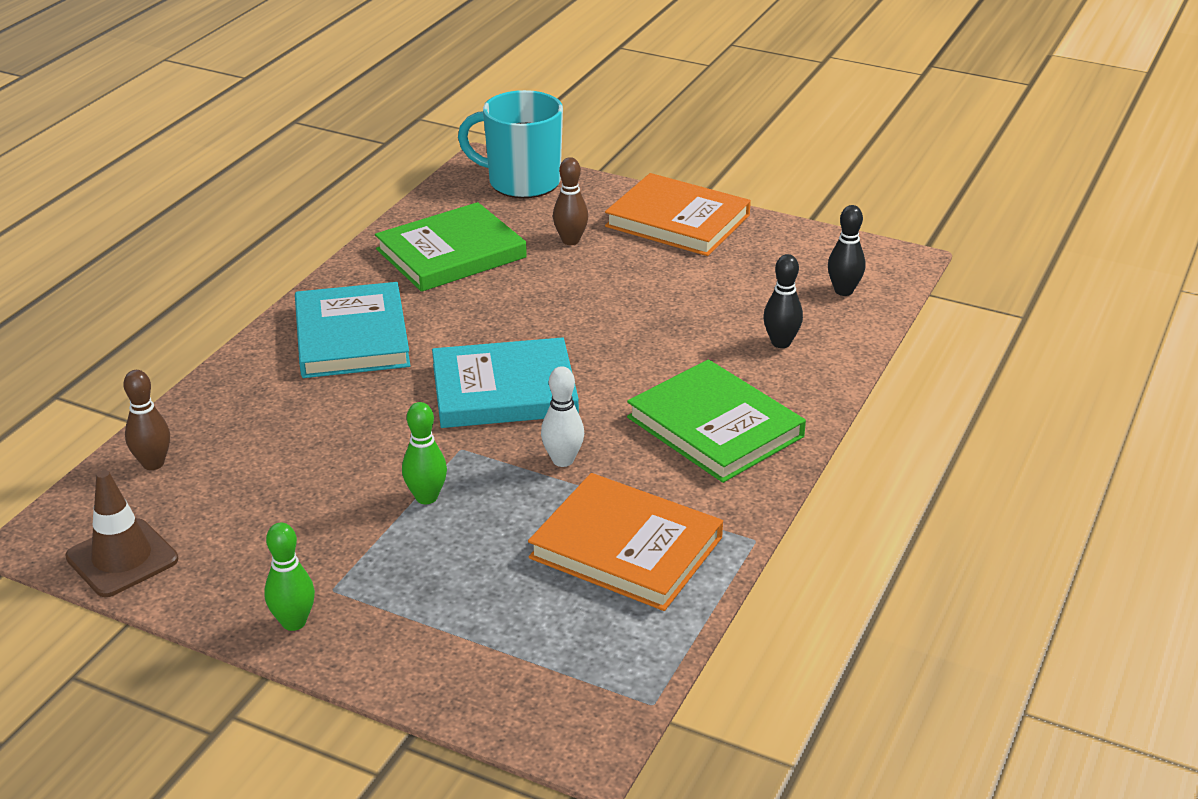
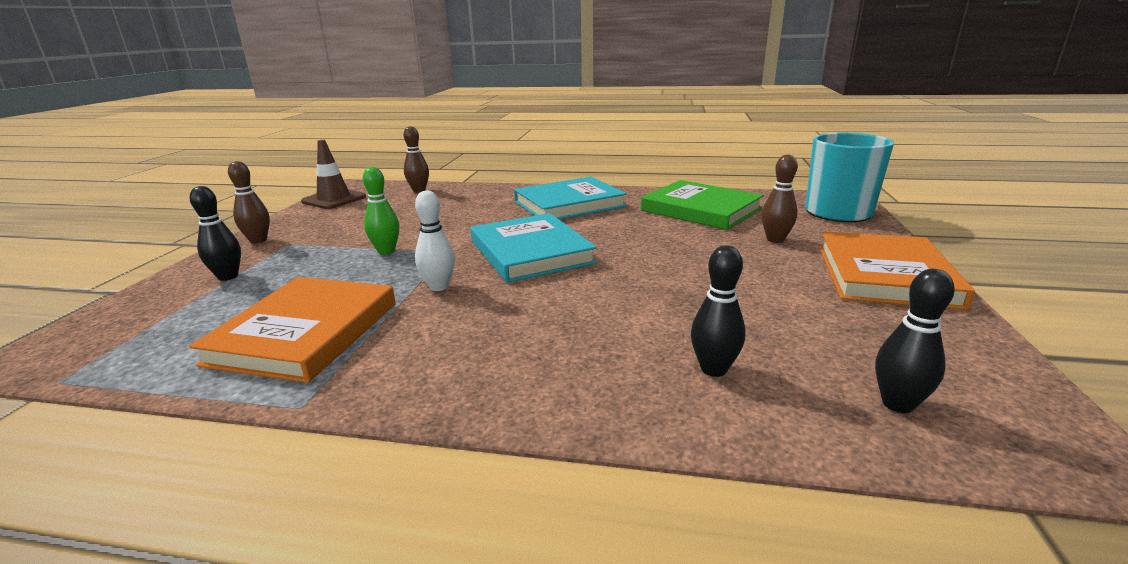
camera: 75 degrees right, 10 degrees down
green bowling pin [264,523,315,631] -> brown bowling pin [228,161,270,244]
green book [627,359,806,483] -> none
none -> black bowling pin [189,186,241,281]

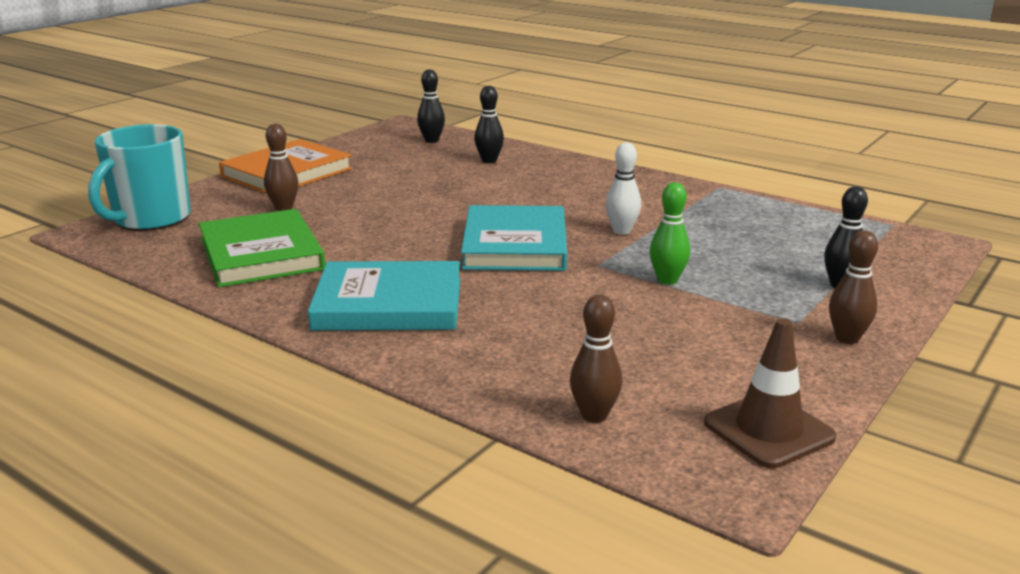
camera: 155 degrees left, 0 degrees up
orange book [189,277,396,383] -> none

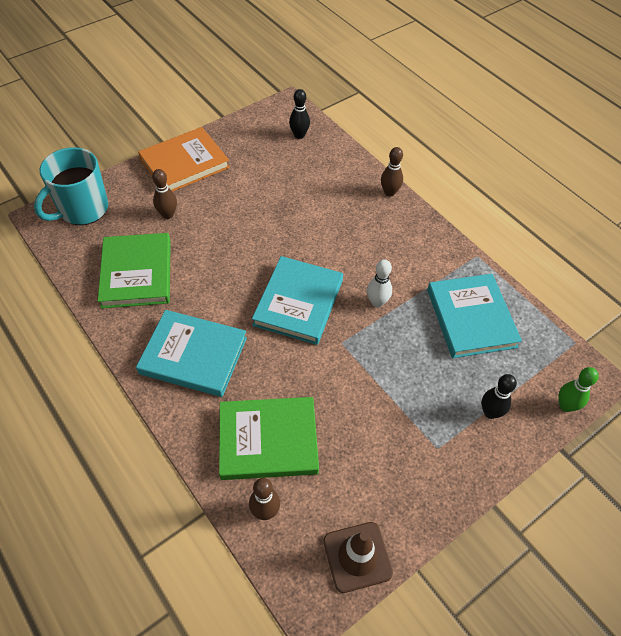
camera: 15 degrees right, 30 degrees up
black bowling pin [474,86,504,163] -> none
green bowling pin [650,182,690,285] -> green bowling pin moved to [558,367,599,412]
brown bowling pin [829,230,878,344] -> brown bowling pin moved to [381,147,403,196]
none -> green book [219,397,319,480]
none -> turquoise book [427,274,522,358]

